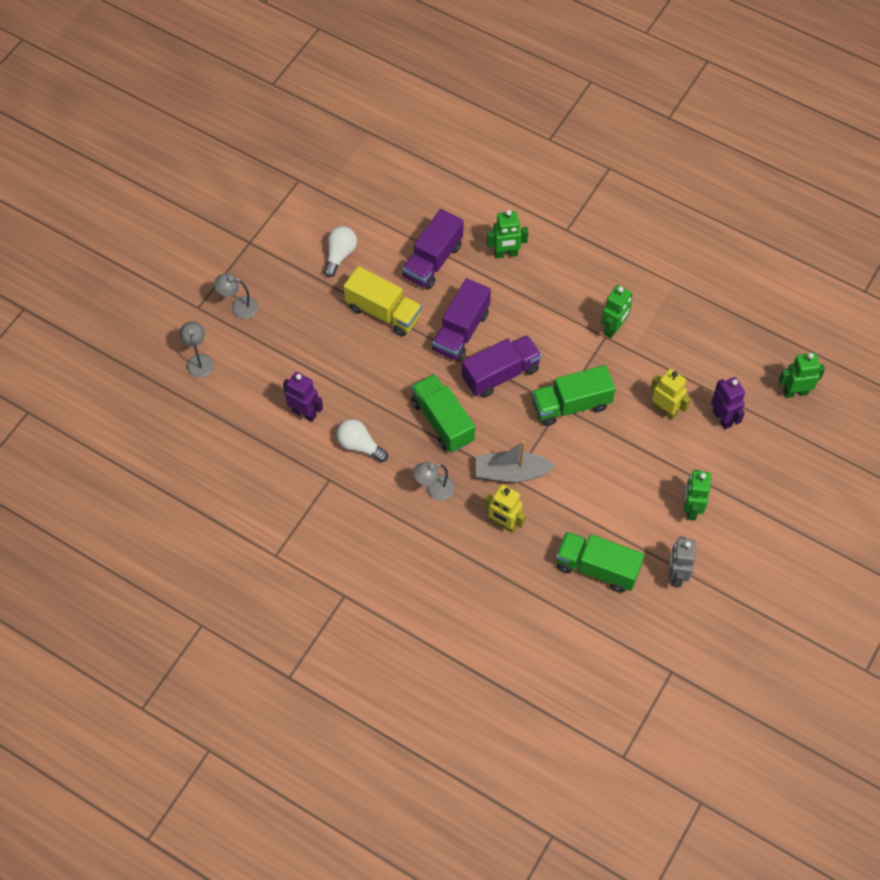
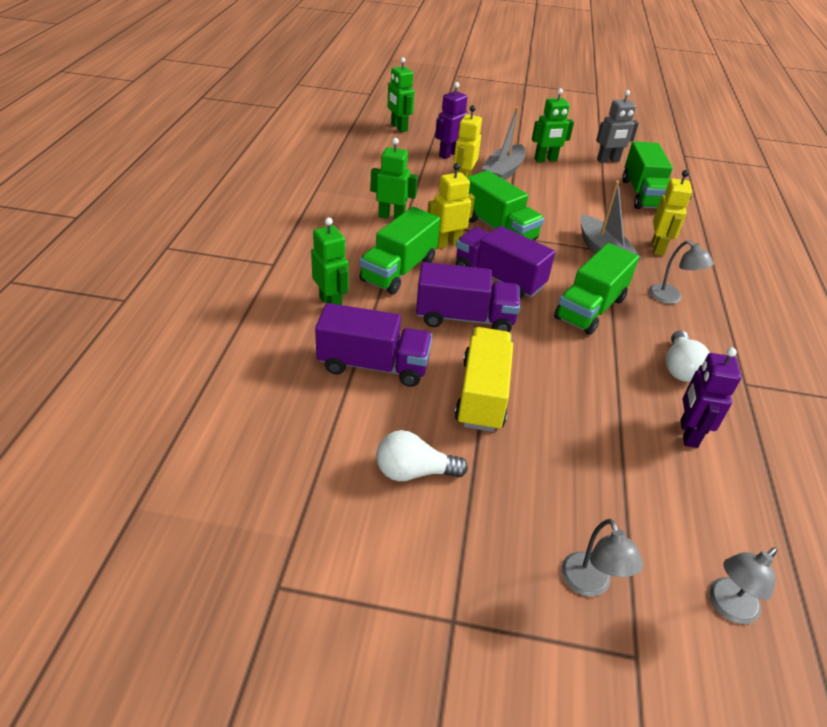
camera: 115 degrees left, 20 degrees down
none -> green truck [359,207,440,294]
none -> yellow robot [427,163,475,249]
none -> grey boat [482,107,525,180]

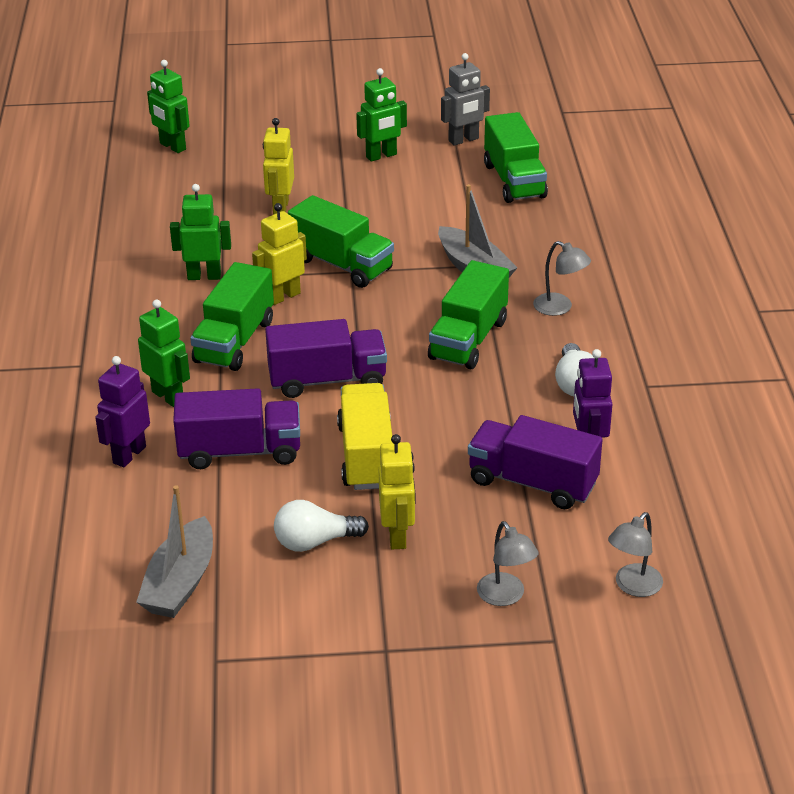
camera: 10 degrees left, 5 degrees down
purple robot [435,82,468,159] -> purple robot moved to [95,356,150,467]
purple truck [456,226,555,299] -> purple truck moved to [468,415,603,509]
grey boat [482,107,525,180] -> grey boat moved to [137,485,213,618]
yellow robot [652,170,692,256] -> yellow robot moved to [379,434,416,549]

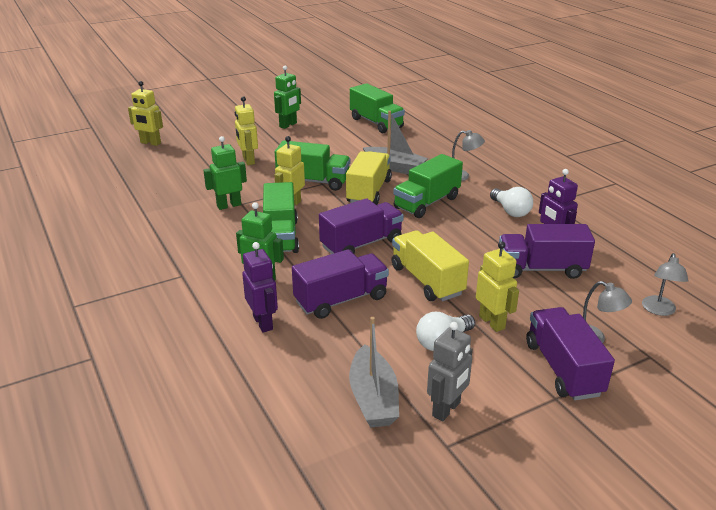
camera: 25 degrees left, 5 degrees down
purple robot [95,356,150,467] -> purple robot turned 150 degrees clockwise [242,242,278,333]
green robot [147,60,190,153] -> yellow robot [128,81,163,146]
green truck [428,260,509,369] -> green truck turned 45 degrees clockwise [393,154,463,218]
grey robot [441,53,490,146] -> grey robot moved to [427,322,473,421]
none -> yellow truck [346,151,392,205]
none -> purple truck [526,307,615,401]

